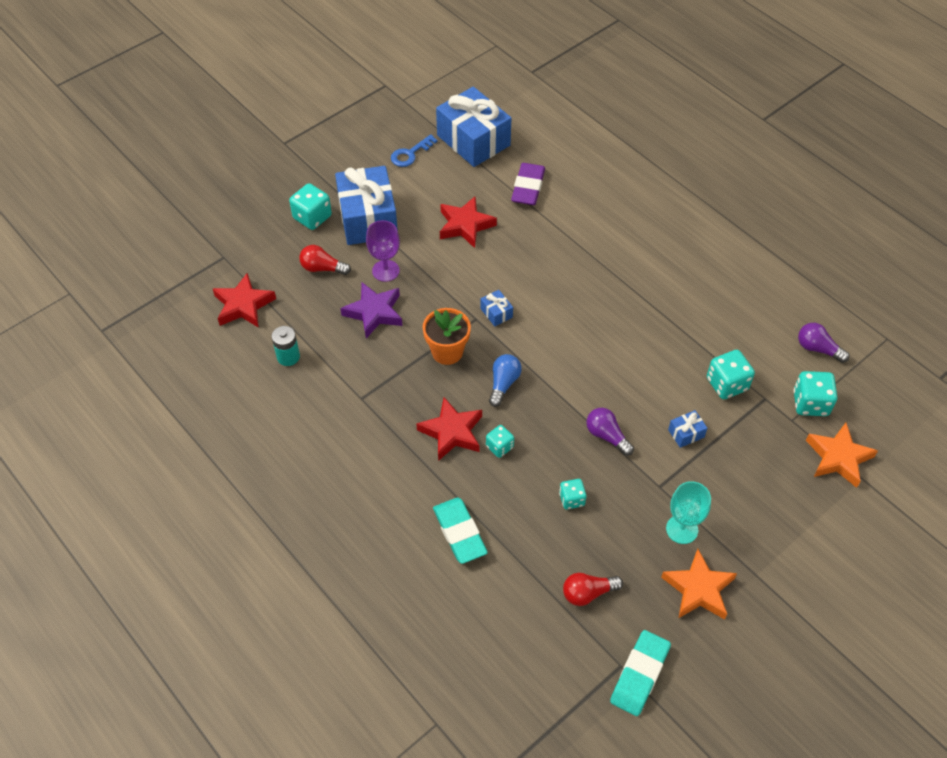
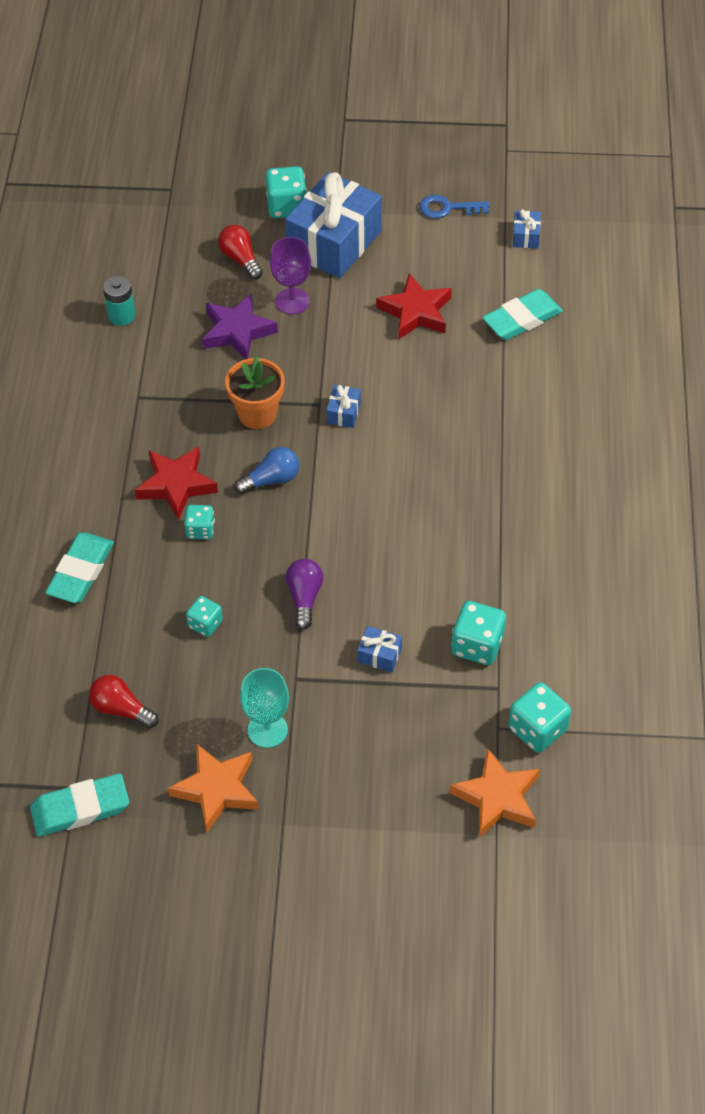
camera: 45 degrees right, 0 degrees up
red star [213,273,276,328] -> none
blue gift [436,87,511,167] -> blue gift [513,209,541,249], size x0.40
purple eraser [511,163,545,205] -> turquoise eraser [482,289,563,340]
purple light bulb [798,323,850,363] -> none

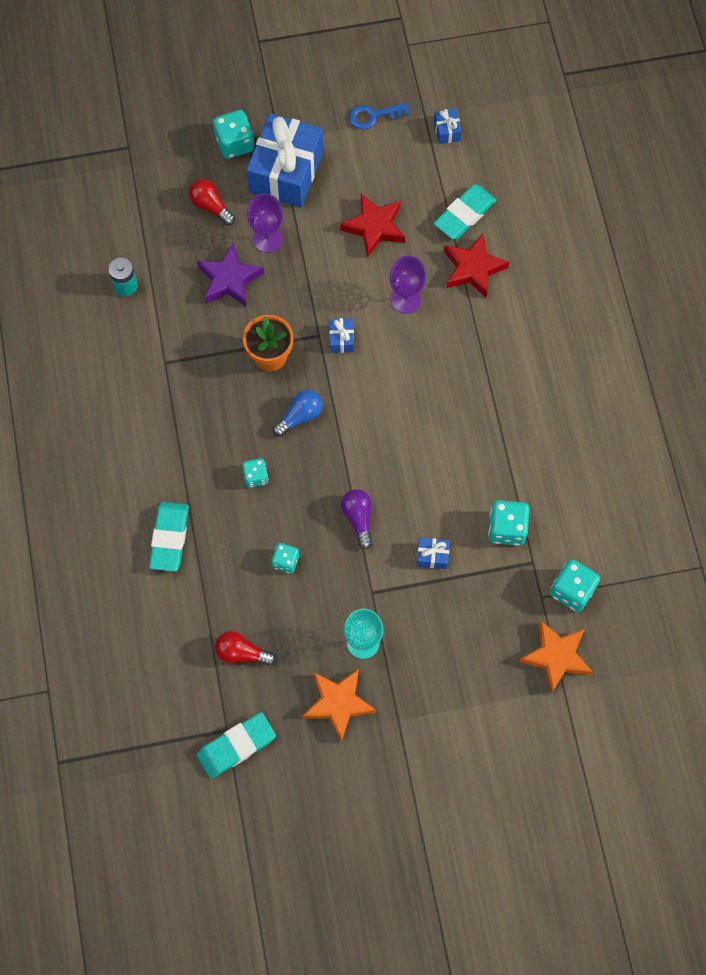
camera: 15 degrees left, 15 degrees up
red star [134,446,218,520] -> red star moved to [444,233,510,298]
none -> purple goblet [389,256,426,314]

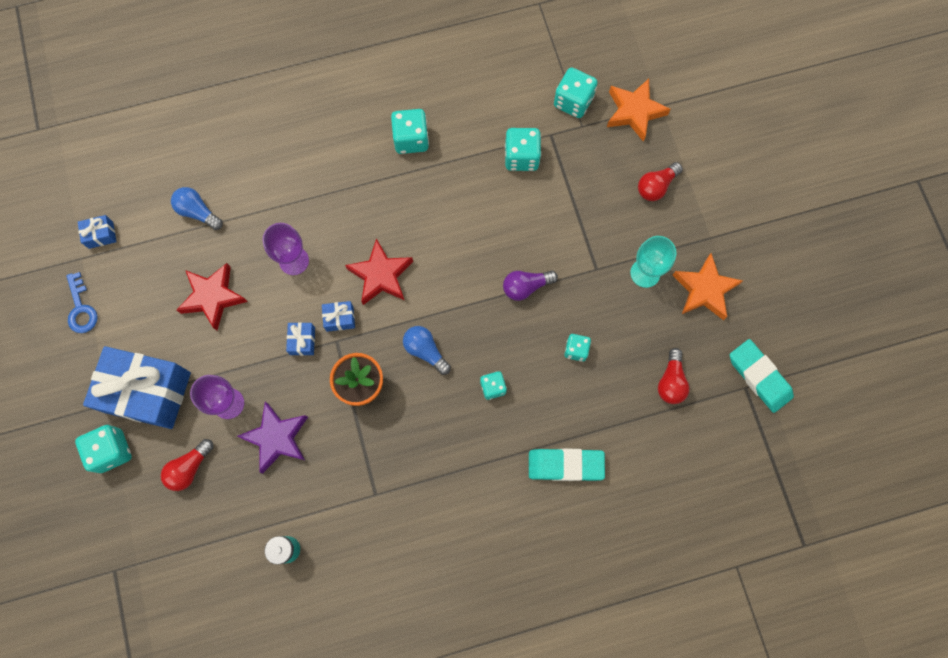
camera: 95 degrees left, 5 degrees up
blue gift [417,538,450,569] -> blue gift moved to [286,322,315,356]
turquoise eraser [434,185,497,239] -> blue light bulb [171,187,223,230]
red star [444,233,510,298] -> red star moved to [345,239,413,305]
none -> turquoise dice [391,109,429,154]
none -> red light bulb [638,162,683,201]

